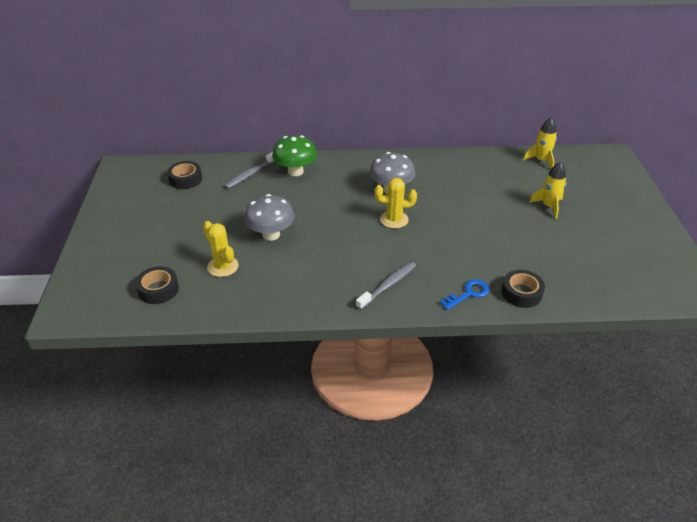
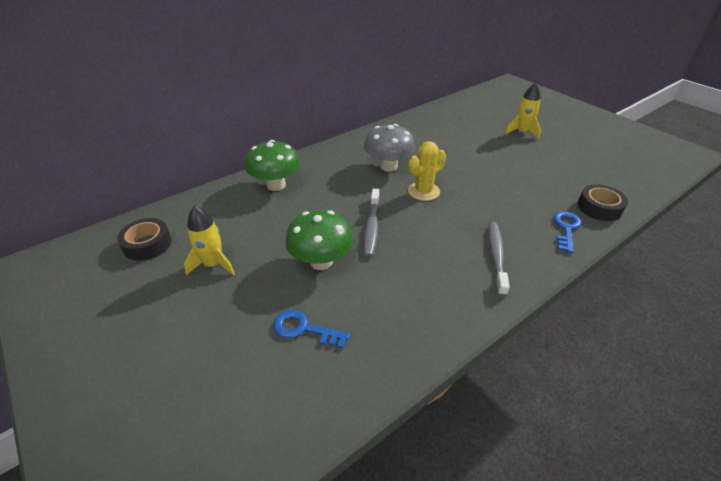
camera: 35 degrees left, 0 degrees up
black tape [135,266,179,304] -> none
yellow cactus [203,221,239,277] -> blue key [274,310,350,348]
grey toothbrush [224,152,275,189] -> grey toothbrush moved to [364,189,380,257]
grey mushroom [244,194,295,241] -> green mushroom [285,210,353,270]
yellow rocket [523,117,557,169] -> yellow rocket moved to [184,206,235,275]

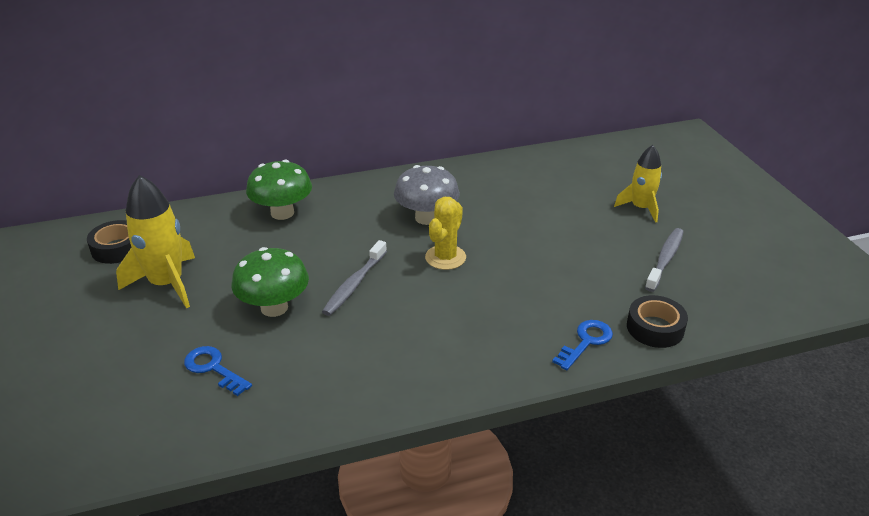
camera: 20 degrees right, 5 degrees down
yellow rocket [184,206,235,275] -> yellow rocket [116,175,195,308], size x1.55
yellow cactus [408,141,446,201] -> yellow cactus turned 45 degrees counterclockwise [425,197,466,270]
grey toothbrush [488,222,510,296] -> grey toothbrush moved to [645,228,684,292]

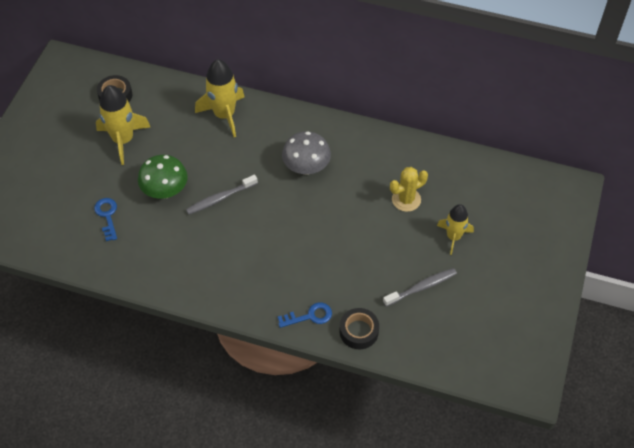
camera: 35 degrees right, 20 degrees up
green mushroom [246,160,312,220] -> yellow rocket [195,59,244,137]
yellow cactus [425,197,466,270] -> yellow cactus moved to [390,167,428,212]

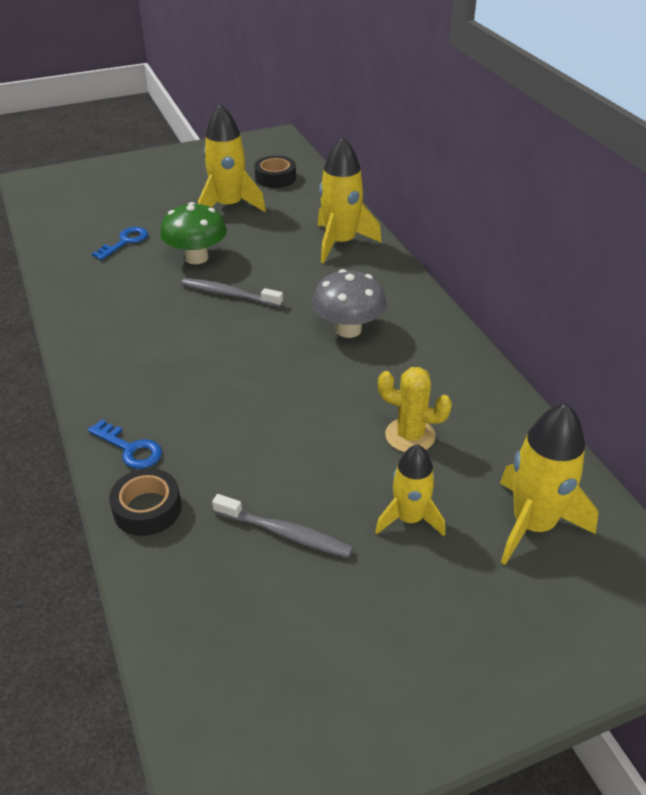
camera: 50 degrees right, 15 degrees down
none -> yellow rocket [500,403,598,565]

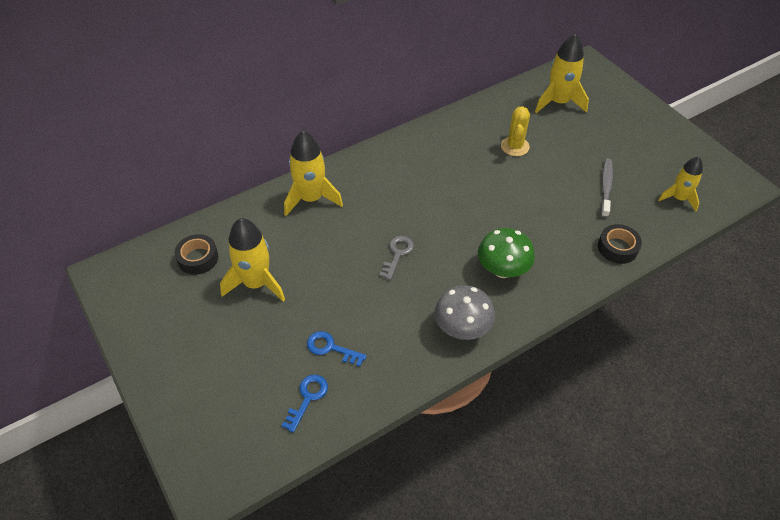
camera: 100 degrees left, 10 degrees up
blue key [88,420,162,469] -> blue key moved to [281,375,328,433]
green mushroom [160,202,227,264] -> green mushroom moved to [478,228,535,278]
grey toothbrush [181,278,283,307] -> grey key [379,236,414,280]
grey mushroom [312,269,386,338] -> grey mushroom moved to [435,285,495,340]
yellow rocket [375,444,445,536] -> yellow rocket moved to [658,156,703,211]

